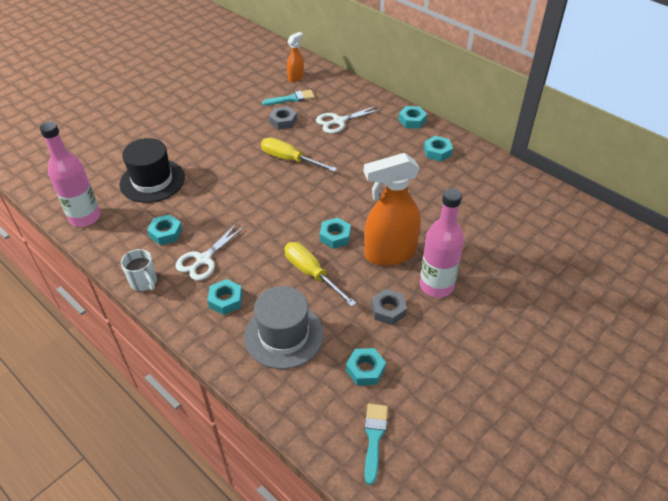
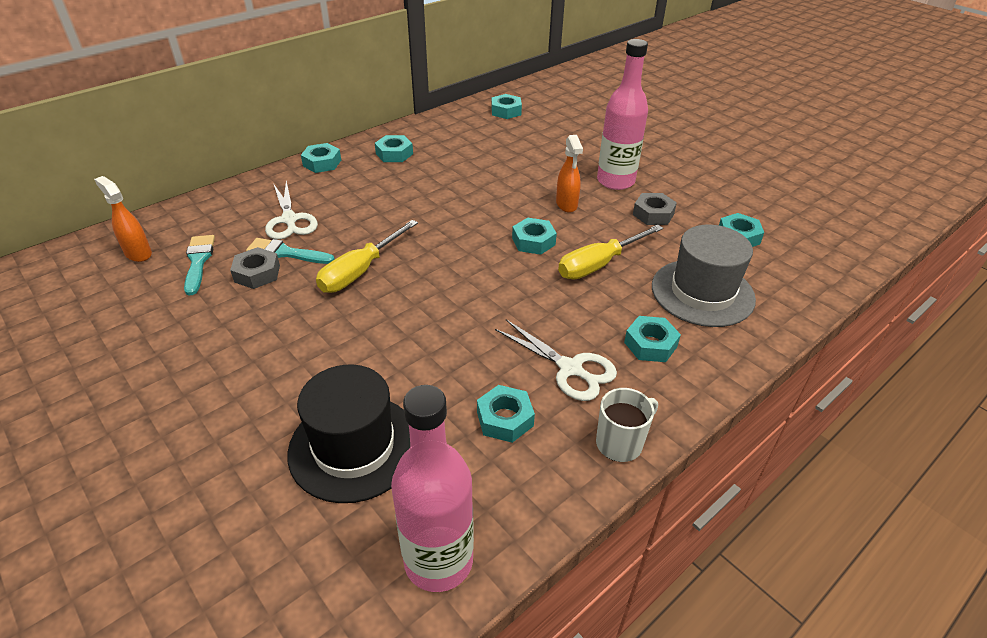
camera: 85 degrees left, 5 degrees down
orange spray bottle [364,153,421,266] -> orange spray bottle [556,135,583,212], size x0.49
turquoise brush [364,404,388,485] -> turquoise brush moved to [246,238,335,264]
none -> turquoise nut [491,94,522,119]

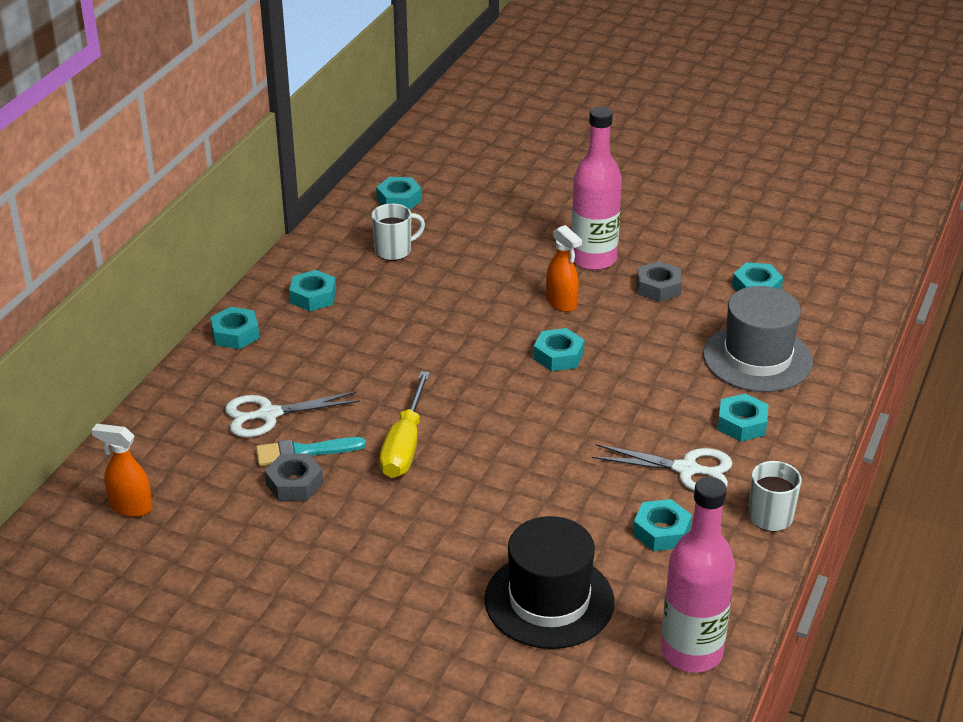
camera: 25 degrees left, 5 degrees down
turquoise brush [184,235,215,295] -> none
white scissors [265,181,318,240] -> white scissors turned 120 degrees clockwise [225,392,360,438]
yellow screwdriver [558,225,663,280] -> none
none -> white mug [371,204,425,261]

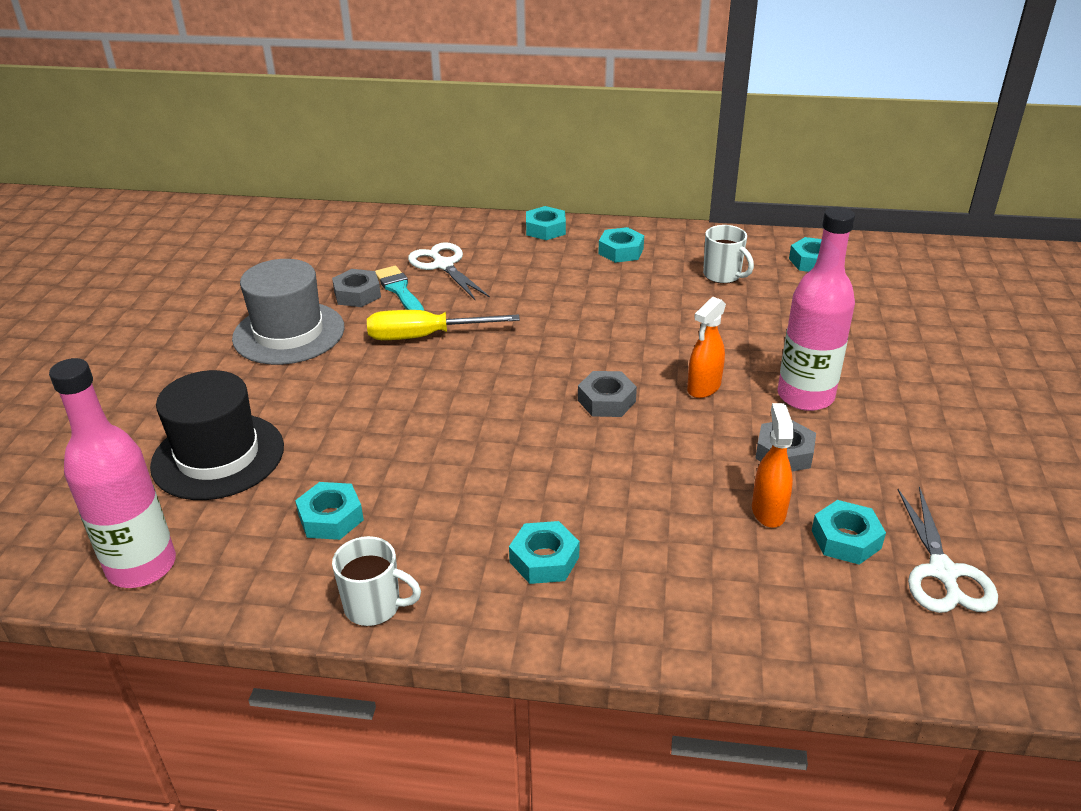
camera: 75 degrees right, 0 degrees up
orange spray bottle [92,424,152,517] -> orange spray bottle moved to [752,403,793,528]
turquoise nut [534,328,585,371] -> grey nut [578,371,637,417]
white scissors [592,444,733,491] -> white scissors moved to [898,486,998,613]
grey hat [703,286,813,392] -> grey hat moved to [232,259,345,365]

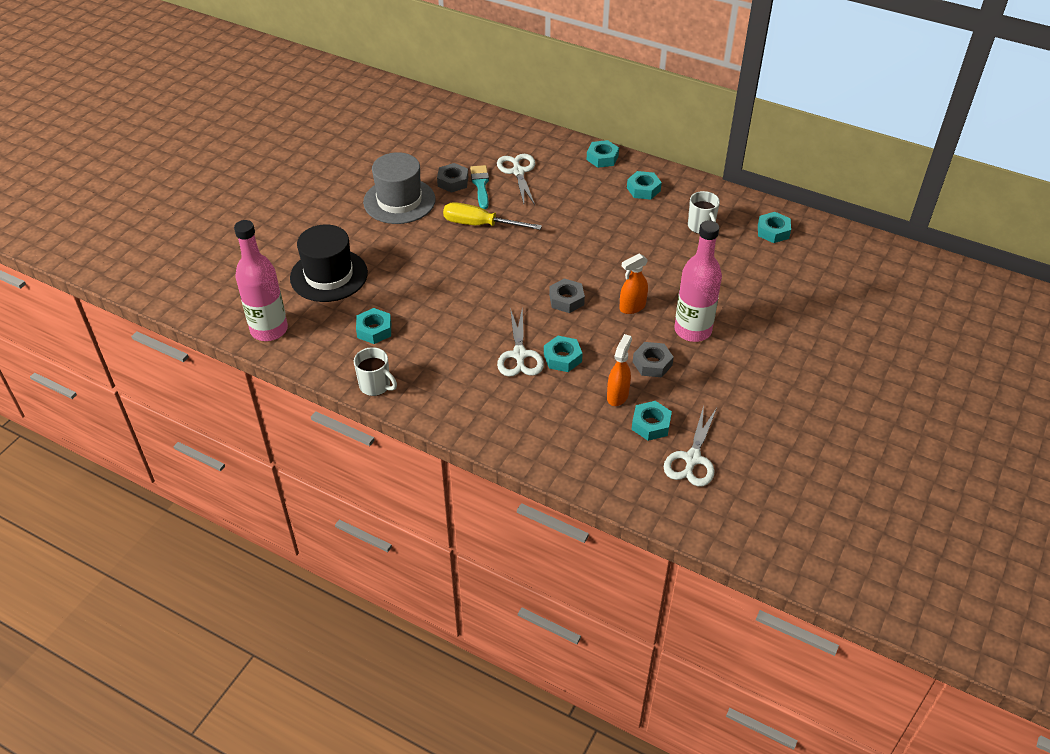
camera: 20 degrees right, 10 degrees up
turquoise nut [509,521,580,584] -> turquoise nut moved to [544,336,583,372]
none -> white scissors [497,307,544,377]

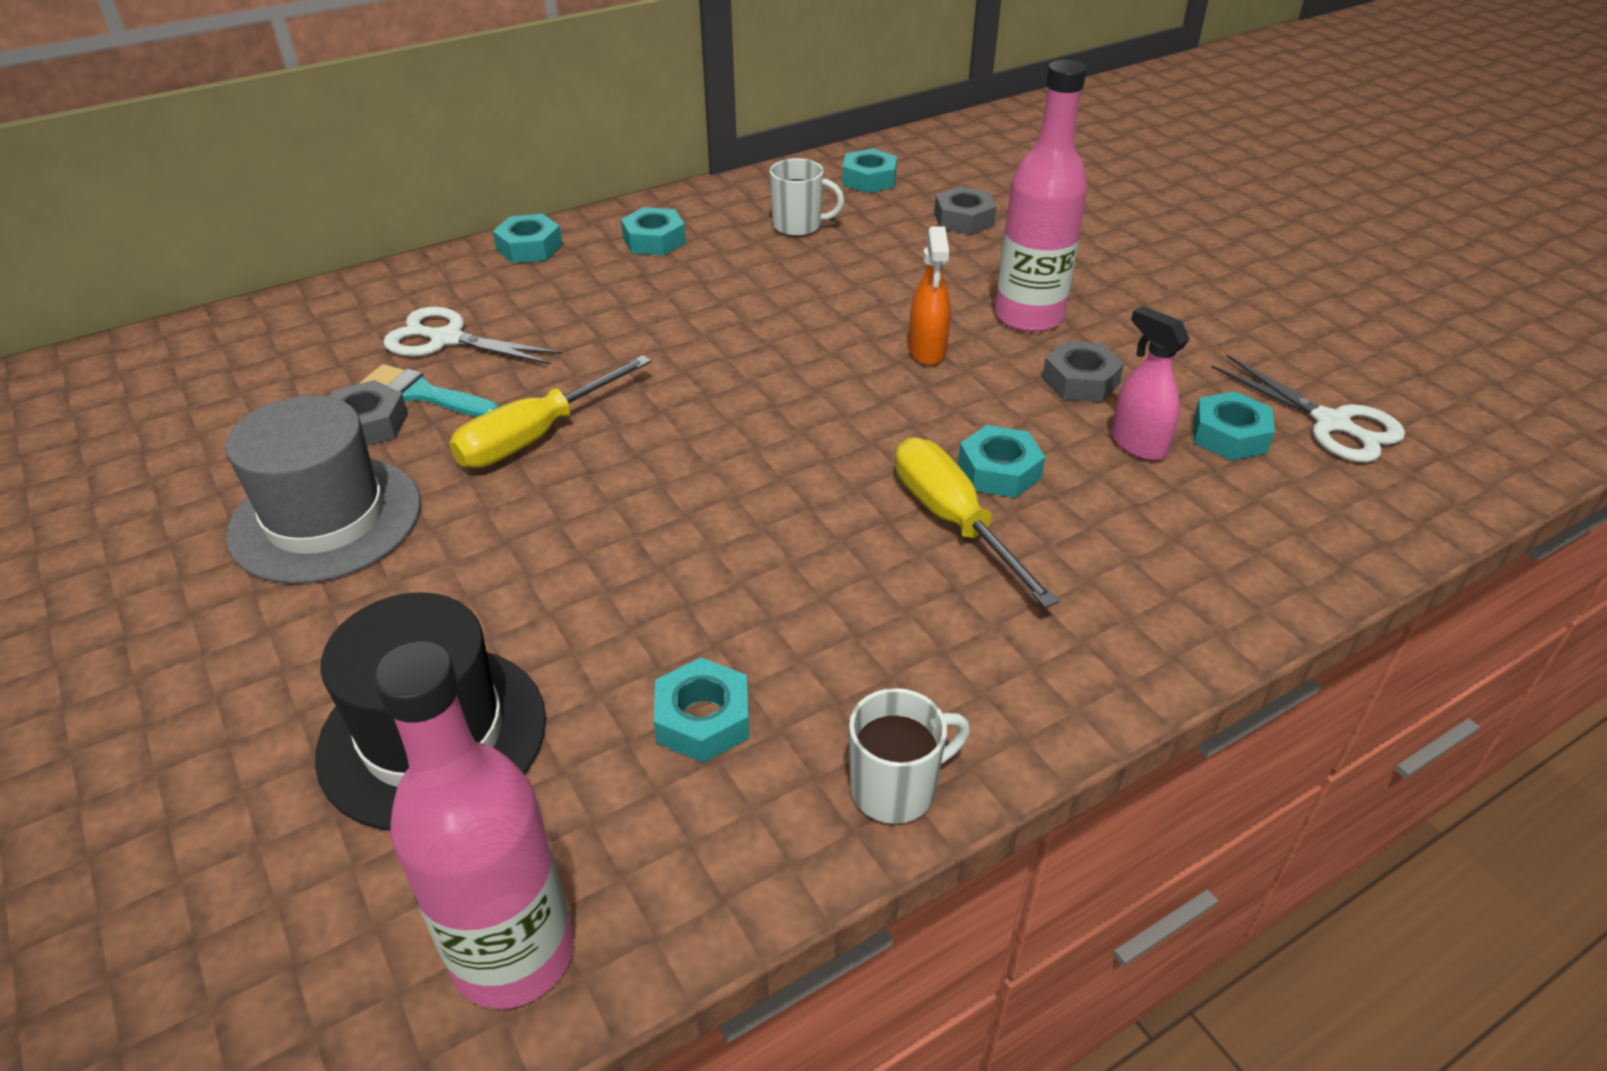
camera: 60 degrees left, 5 degrees down
white scissors [497,307,544,377] -> yellow screwdriver [895,438,1059,608]
grey nut [549,278,585,313] -> grey nut moved to [934,186,997,235]
orange spray bottle [607,334,632,406] -> pink spray bottle [1111,306,1190,461]

